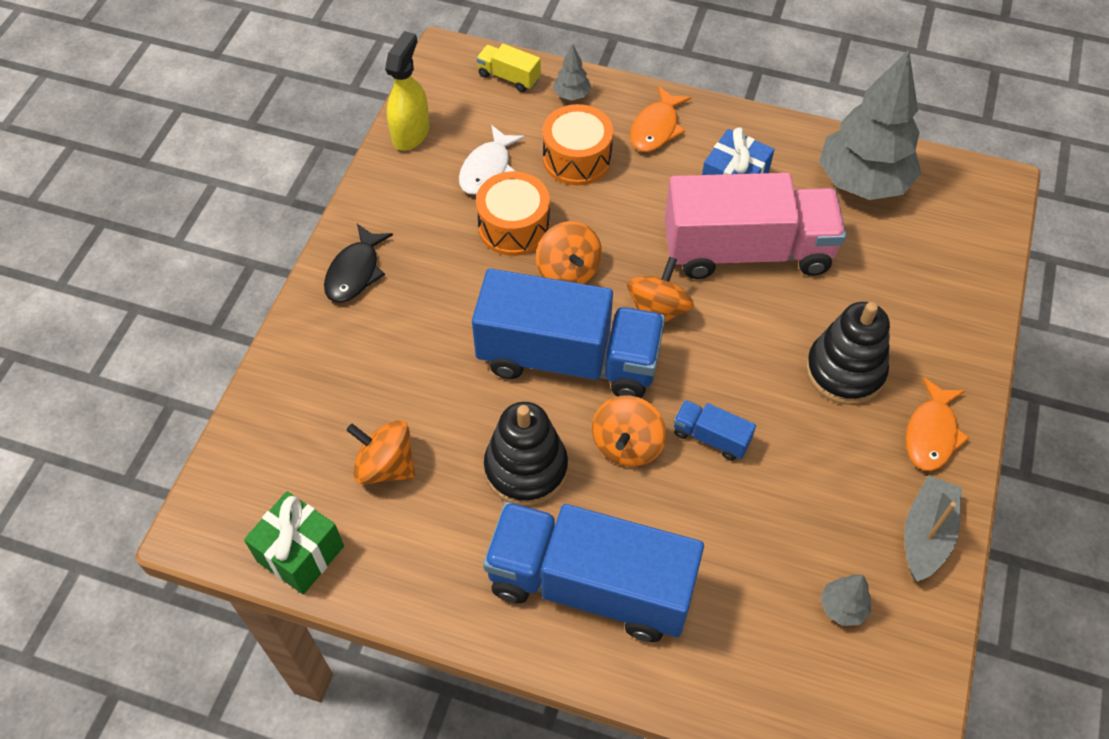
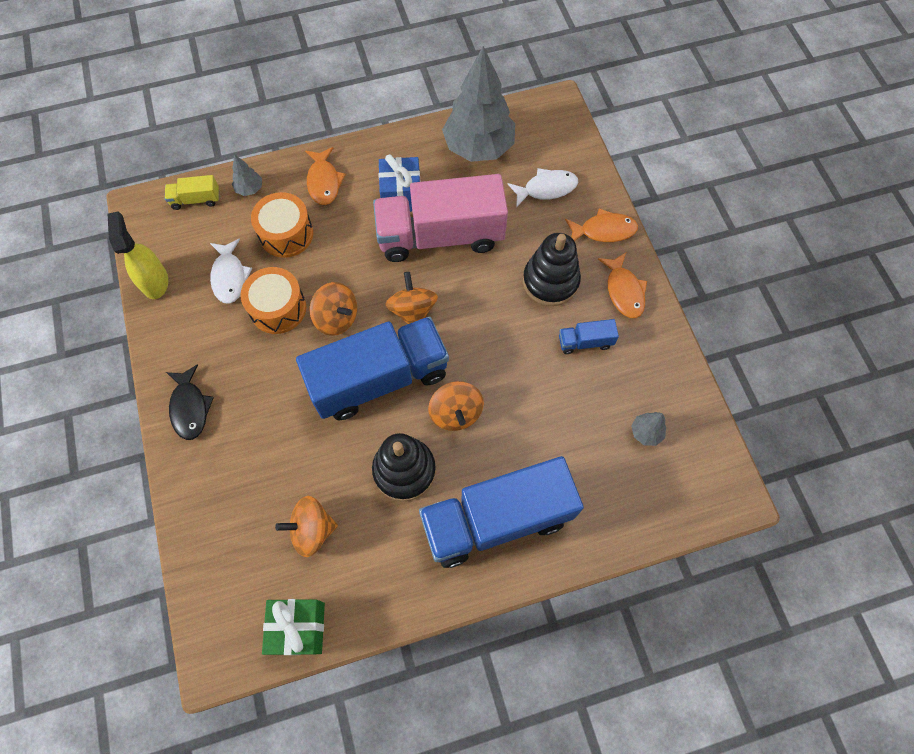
camera: 35 degrees left, 10 degrees up
pink truck [665,173,846,279] -> pink truck turned 150 degrees counterclockwise [373,174,508,262]
blue truck [674,400,756,461] -> blue truck moved to [559,319,619,354]
grey boat [904,475,962,582] -> none
none -> white fish [508,168,578,207]
none -> orange fish [565,208,638,242]

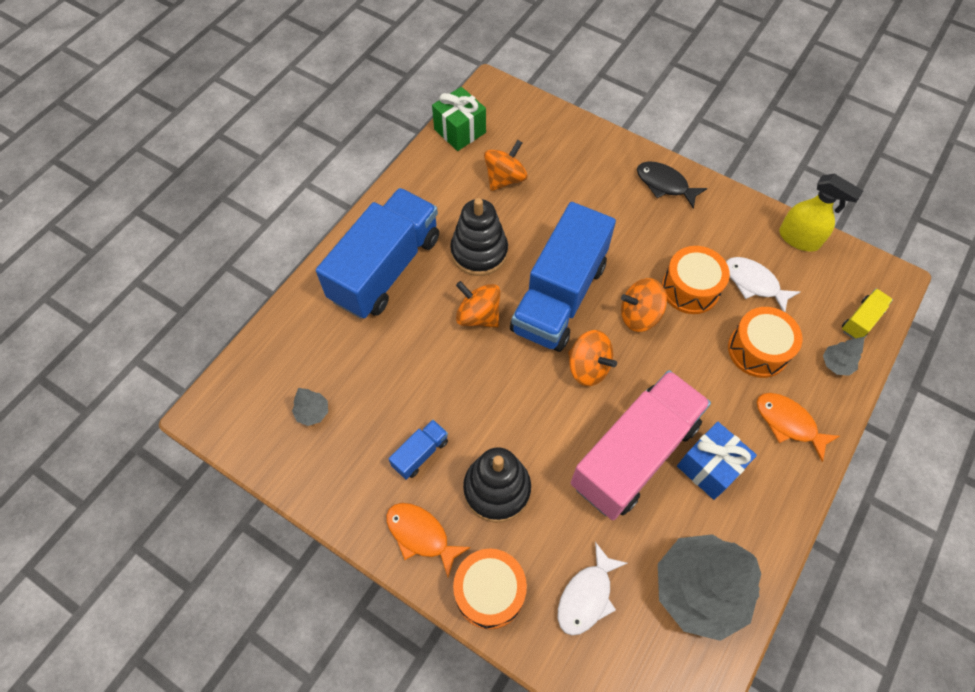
camera: 140 degrees right, 5 degrees down
orange fish [565,208,638,242] -> orange drum [453,549,527,629]

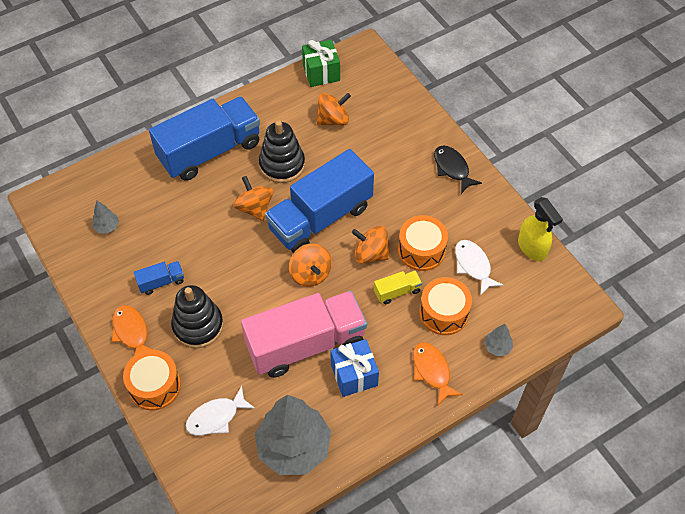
camera: 25 degrees right, 5 degrees down
yellow truck [842,289,893,339] -> yellow truck moved to [374,271,422,304]

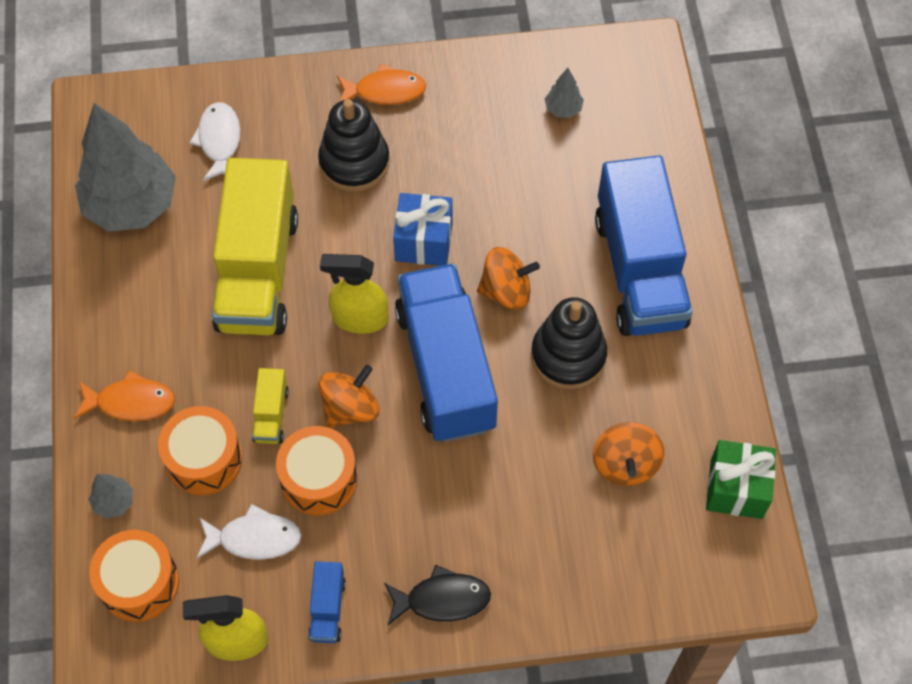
camera: 115 degrees right, 5 degrees up
orange drum [123,350,181,411] -> orange drum moved to [89,530,179,622]
blue truck [134,261,184,295] -> blue truck moved to [308,561,346,643]
pink truck [241,291,367,378] -> yellow truck [212,158,298,335]
orange spinning top [289,244,332,287] -> yellow spray bottle [320,254,389,334]
blue gift [330,339,379,397] -> blue gift moved to [393,193,453,266]

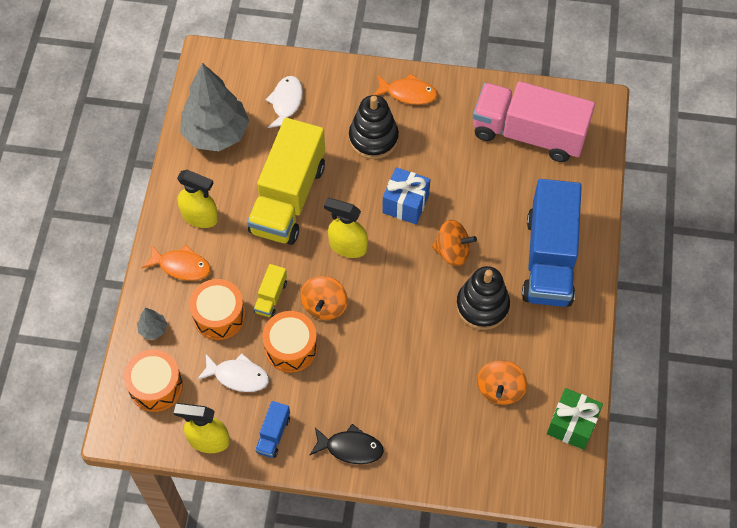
camera: 15 degrees right, 0 degrees up
orange spinning top [318,365,379,428] -> orange spinning top turned 135 degrees clockwise [300,276,348,320]
blue truck [395,263,498,442] -> none
grey tree [545,68,584,118] -> pink truck [473,81,595,162]
none -> yellow spray bottle [177,170,218,228]

